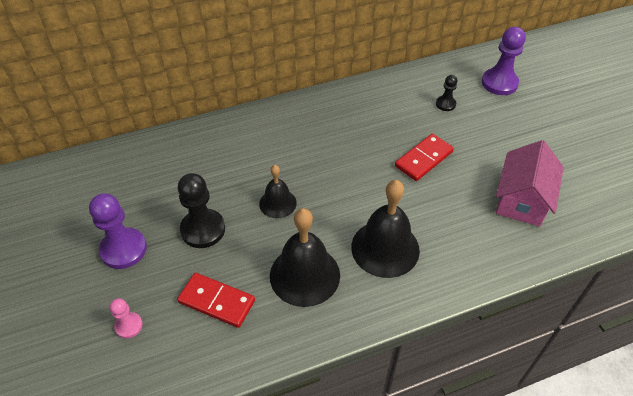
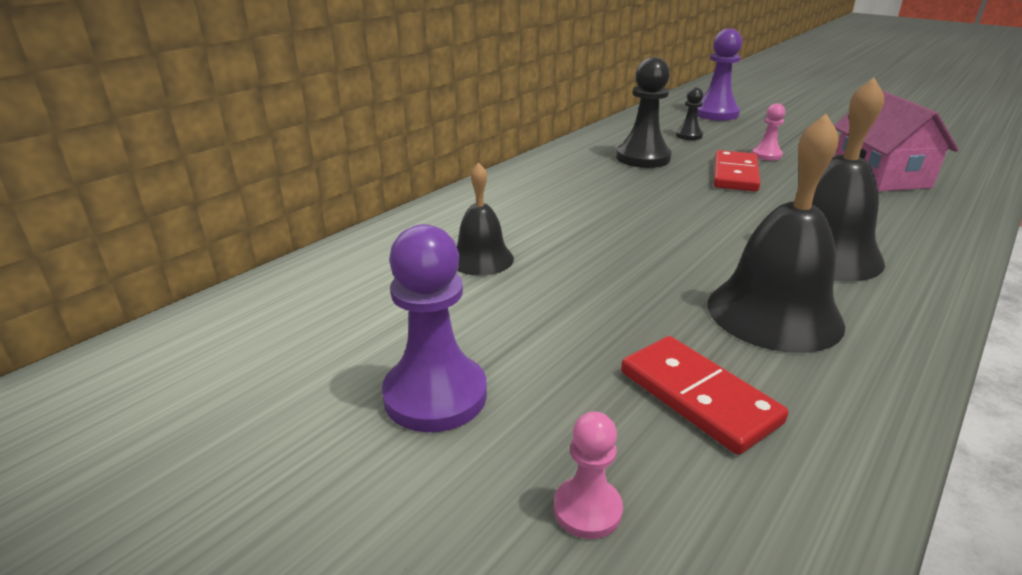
camera: 30 degrees left, 20 degrees down
black pawn [177,173,225,248] -> black pawn moved to [616,57,672,168]
red domino [177,273,255,328] -> red domino turned 60 degrees clockwise [621,336,788,455]
black bell [259,165,297,218] -> black bell moved to [456,162,514,276]
none -> pink pawn [752,103,785,160]

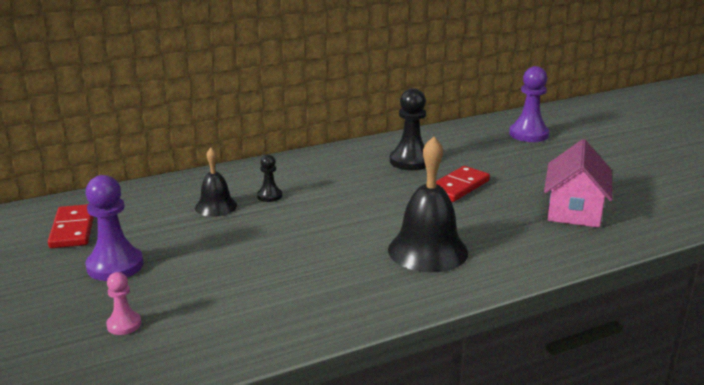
camera: 25 degrees right, 5 degrees down
red domino [621,336,788,455] -> red domino moved to [48,204,94,248]
black pawn [676,87,703,140] -> black pawn moved to [257,154,282,202]
black bell [708,114,845,353] -> none
pink pawn [752,103,785,160] -> none

